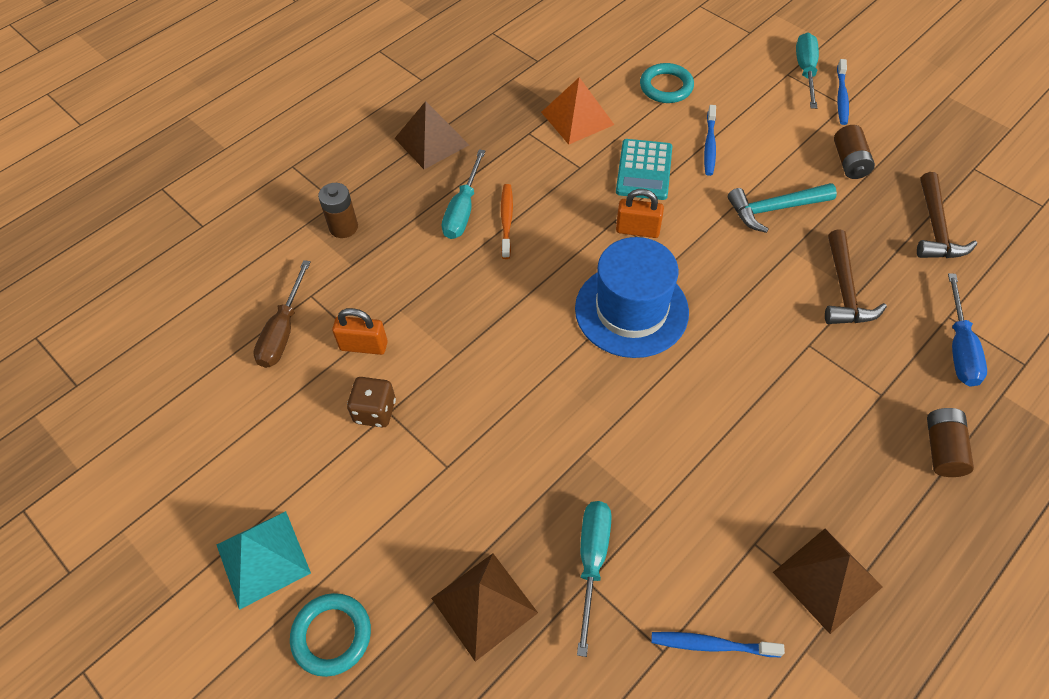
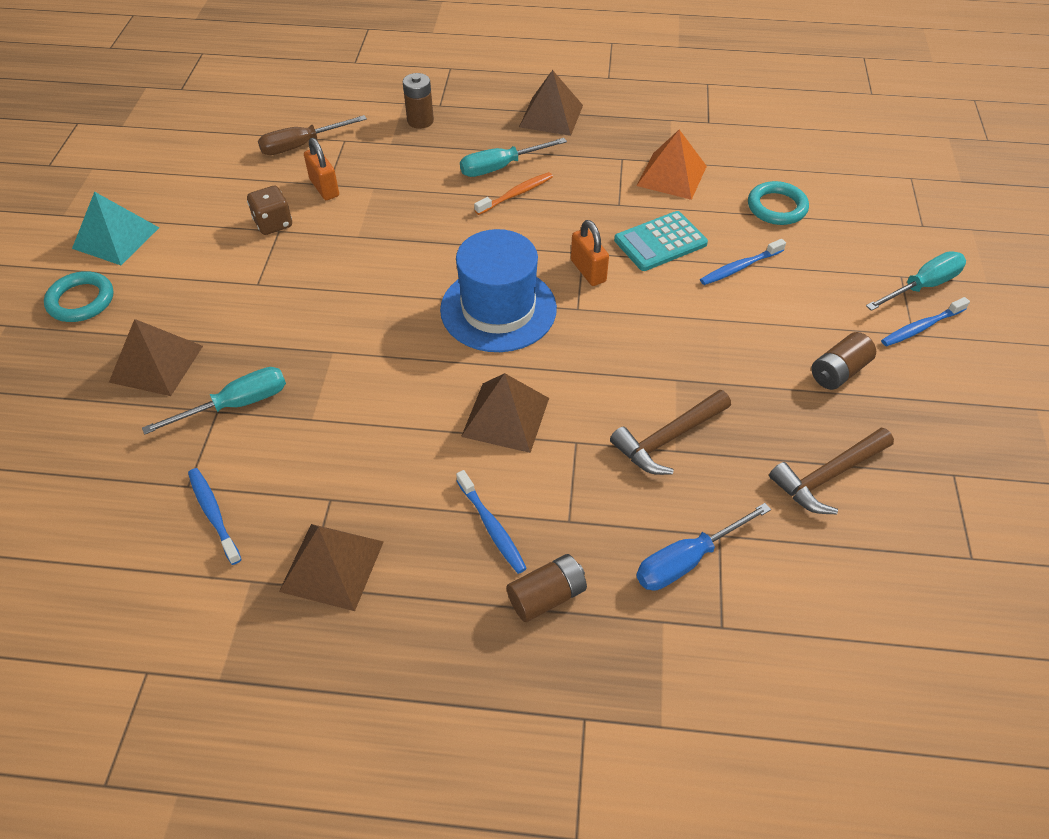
camera: 50 degrees right, 5 degrees down
turquoise hammer [728,183,837,233] -> none
none -> blue toothbrush [456,470,527,574]
none -> brown pyramid [461,373,549,453]

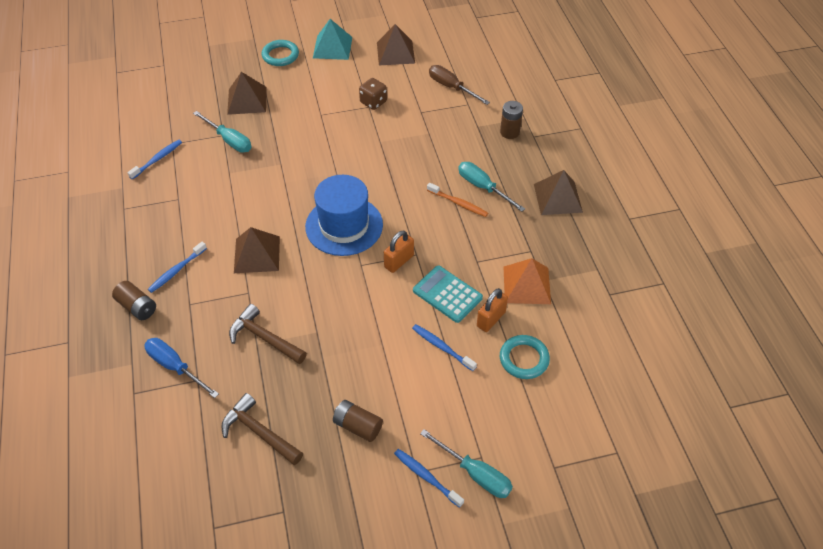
camera: 70 degrees right, 0 degrees up
brown pyramid [279,524,384,611] -> brown pyramid moved to [377,24,415,65]
orange padlock [304,138,339,200] -> orange padlock moved to [477,288,508,332]

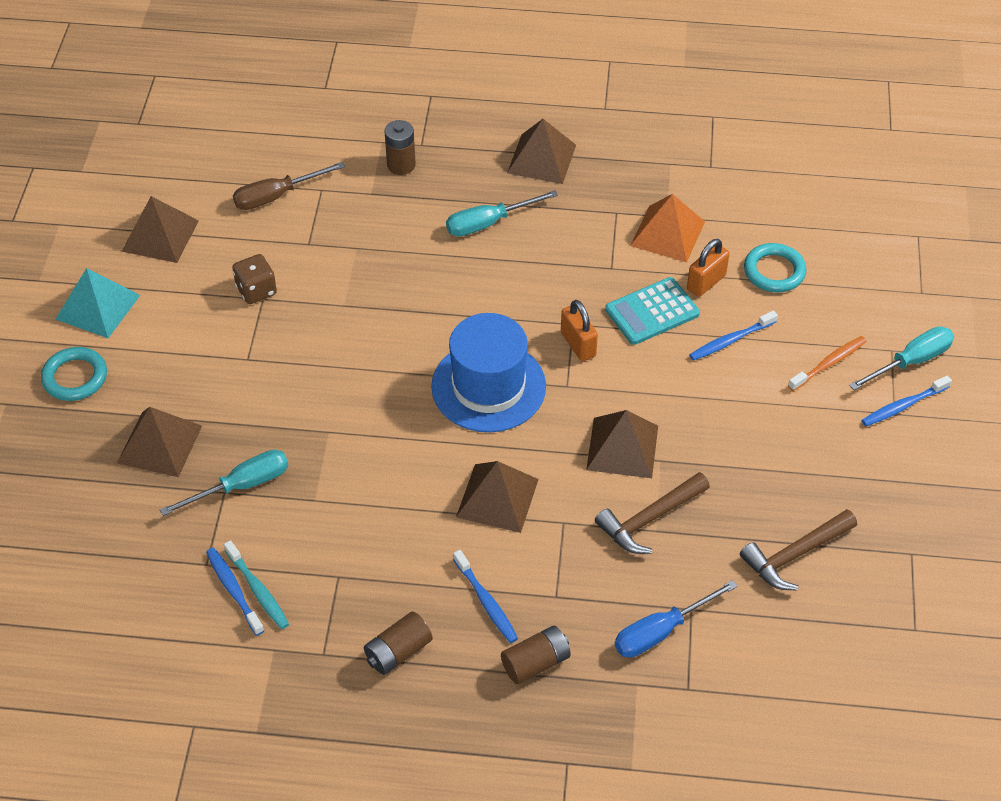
camera: 70 degrees left, 0 degrees up
brown battery [333,400,383,442] -> brown battery moved to [364,611,433,675]
orange toothbrush [427,183,488,217] -> orange toothbrush moved to [788,336,867,391]
orange padlock [477,288,508,332] -> orange padlock turned 75 degrees clockwise [687,239,730,297]
none -> turquoise toothbrush [224,540,289,629]
none -> brown pyramid [586,410,658,478]

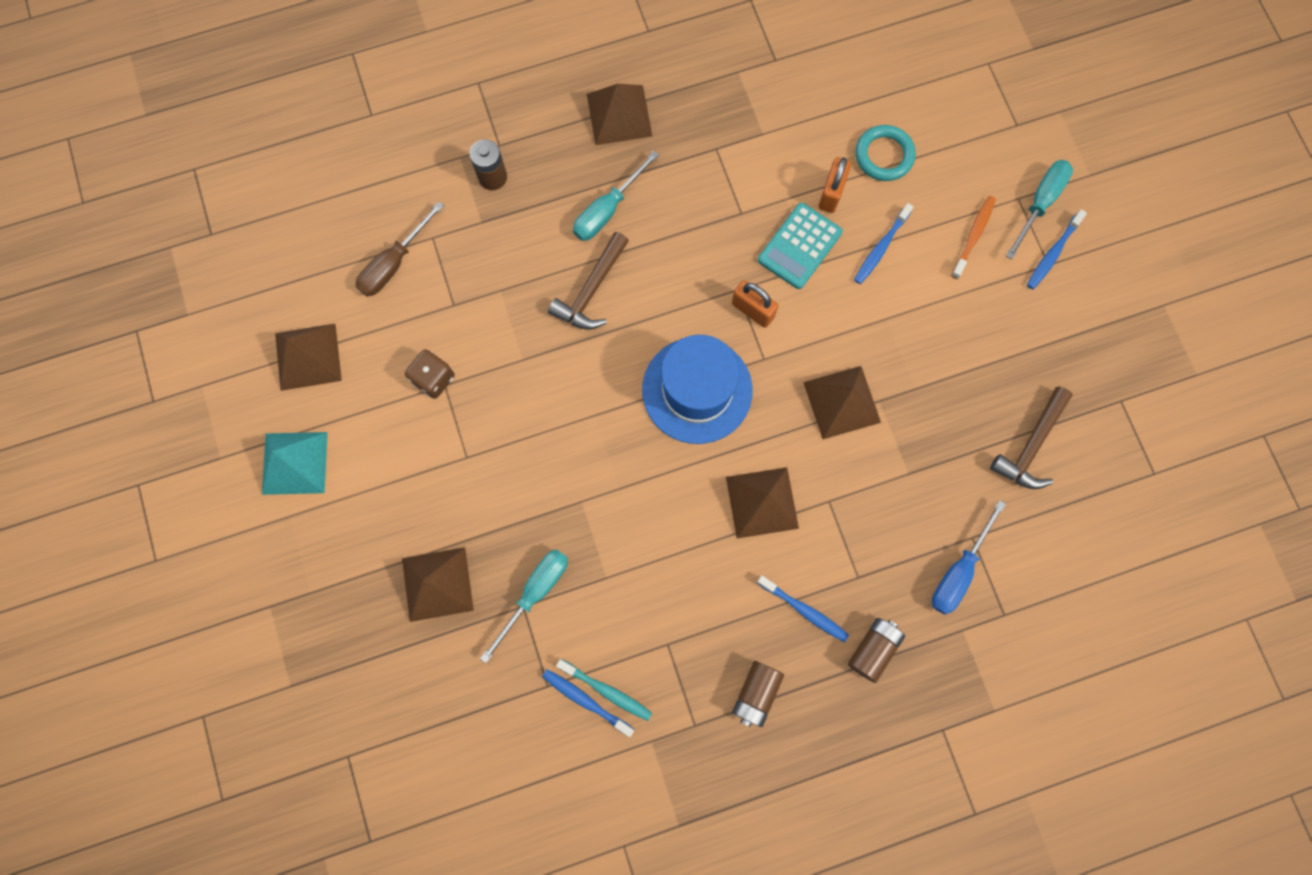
camera: 25 degrees left, 25 degrees up
turquoise ring [41,347,107,401] -> none
brown hammer [595,472,710,554] -> brown hammer moved to [548,232,629,330]
orange pyramid [630,194,705,262] -> none

